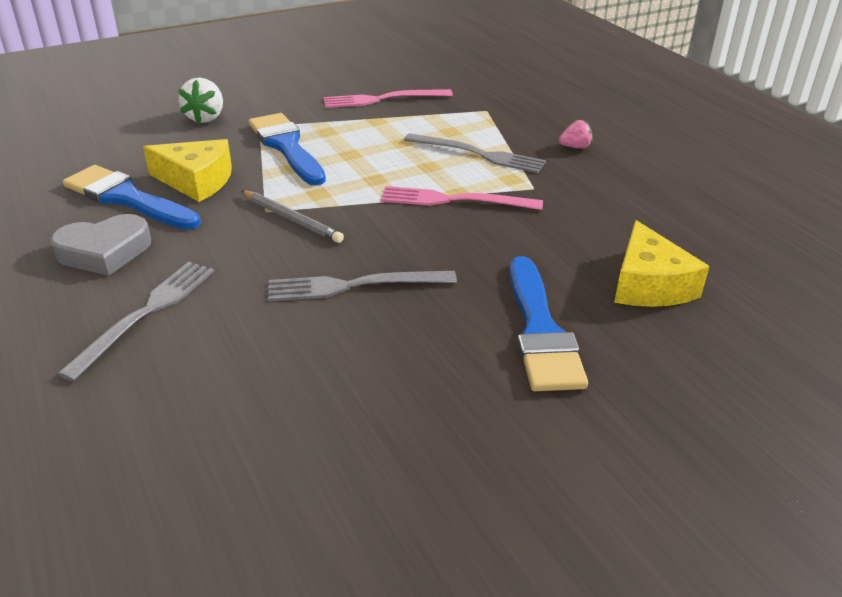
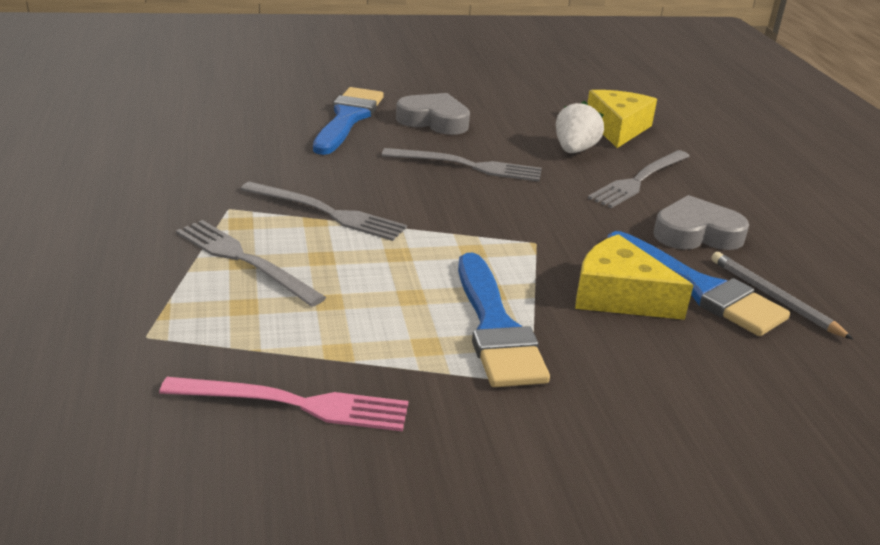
camera: 165 degrees left, 5 degrees down
white strawberry [179,78,223,123] -> white strawberry moved to [556,101,604,153]
grey pencil [241,190,344,243] -> grey pencil moved to [711,252,853,339]
pink fork [381,186,543,210] -> grey fork [240,182,407,241]
pink strawberry [559,120,593,149] -> none
yellow cheese [614,220,710,307] -> yellow cheese moved to [588,90,657,148]
none -> grey heart [396,93,470,135]

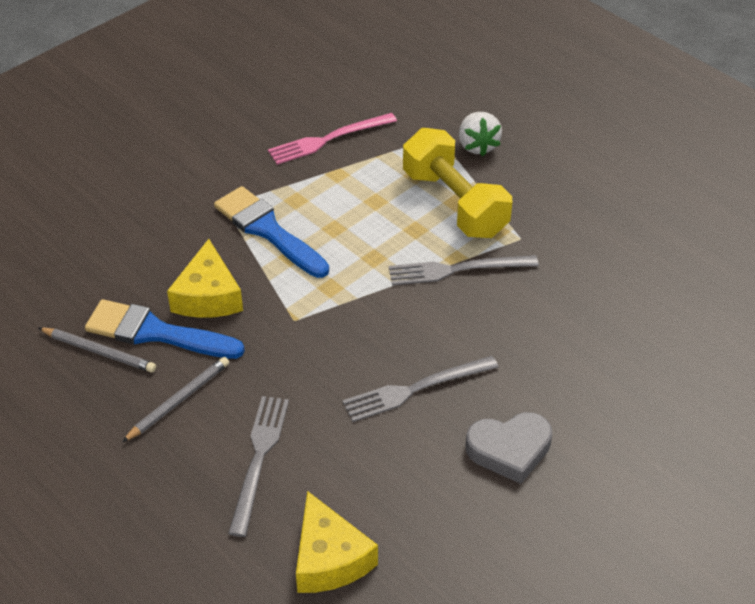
camera: 150 degrees right, 15 degrees up
grey fork [176,220,326,307] -> yellow dumbbell [403,128,512,238]
blue brush [313,87,384,155] -> none
white strawberry [556,101,604,153] -> white strawberry moved to [459,112,502,156]
yellow cheese [575,234,693,320] -> yellow cheese turned 90 degrees clockwise [167,239,243,318]
grey heart [654,195,749,250] -> grey pencil [122,357,229,442]

